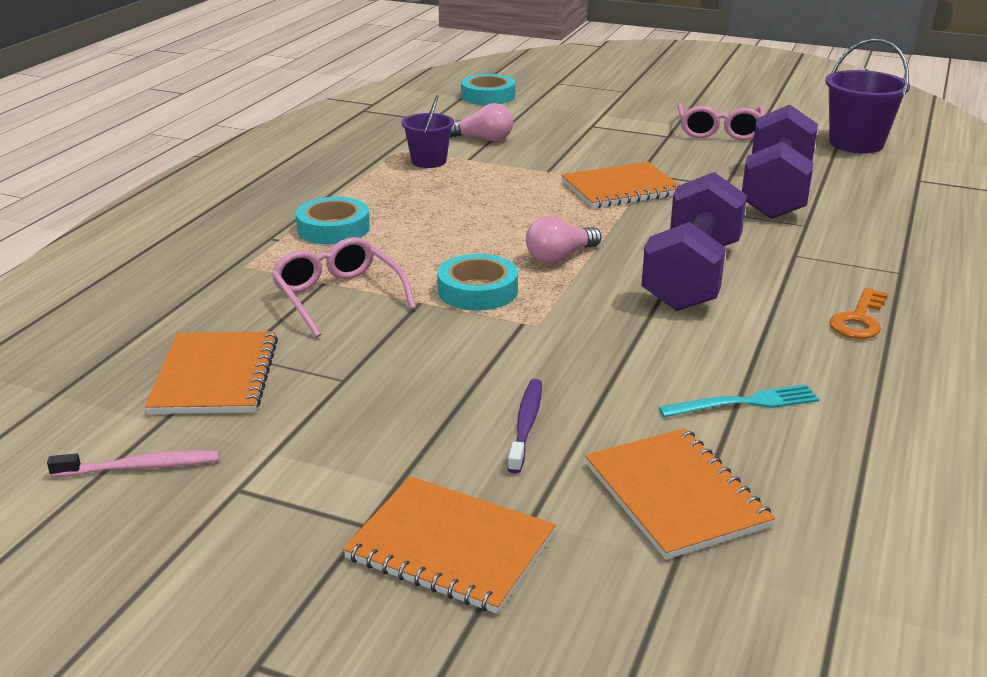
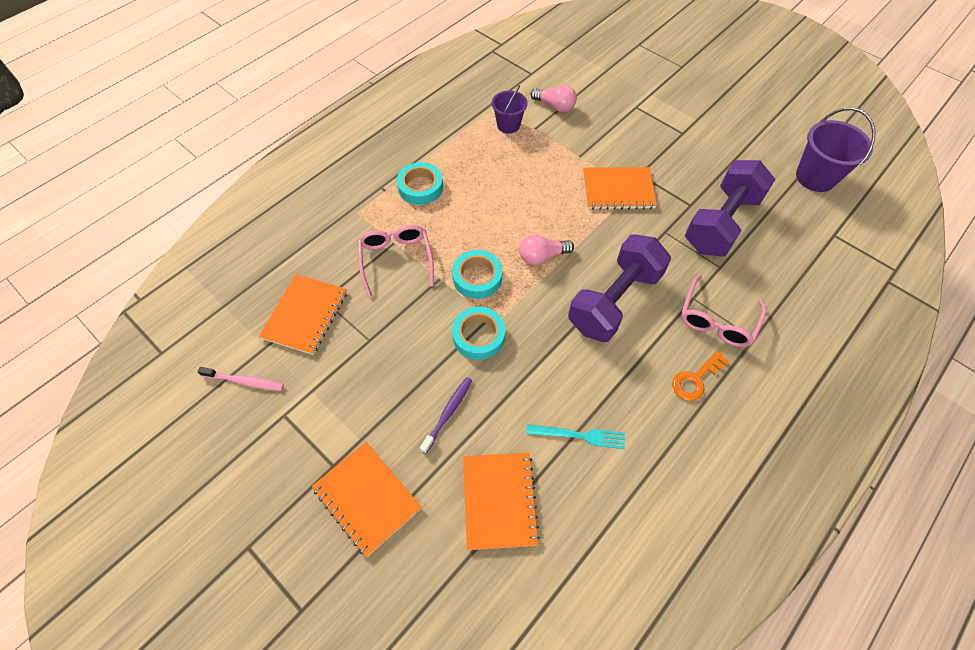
camera: 20 degrees right, 30 degrees up
turquoise tape [461,74,515,105] -> turquoise tape moved to [452,307,505,360]
pink glasses [677,103,765,141] -> pink glasses moved to [681,275,766,347]

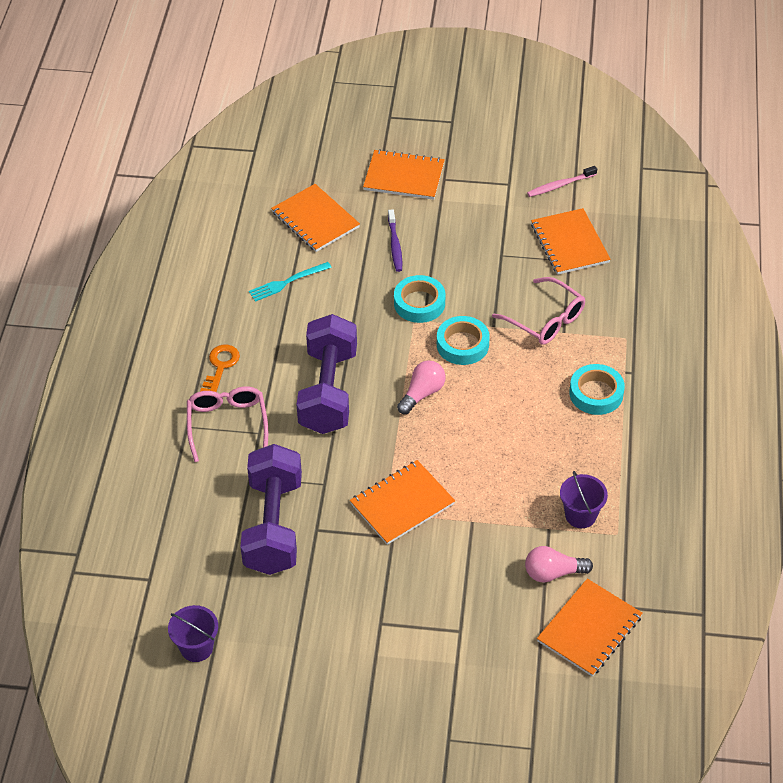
camera: 145 degrees right, 10 degrees down
purple bucket [796,108,875,192] -> purple bucket [168,605,218,662], size x0.63
none -> orange notebook [537,579,643,677]

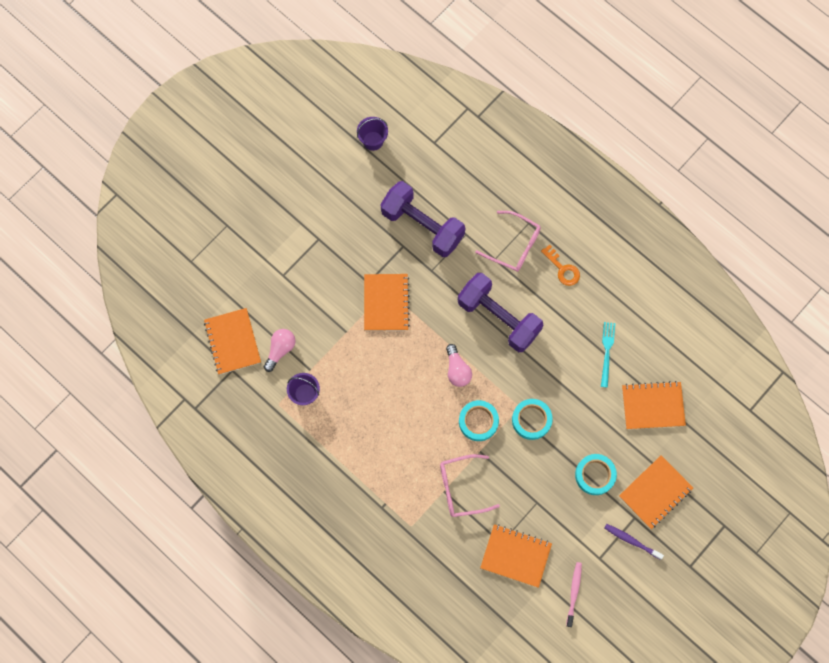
camera: 125 degrees right, 25 degrees up
purple toothbrush [388,209,402,272] -> purple toothbrush moved to [605,524,664,560]
turquoise tape [569,364,625,415] -> turquoise tape moved to [575,454,617,495]

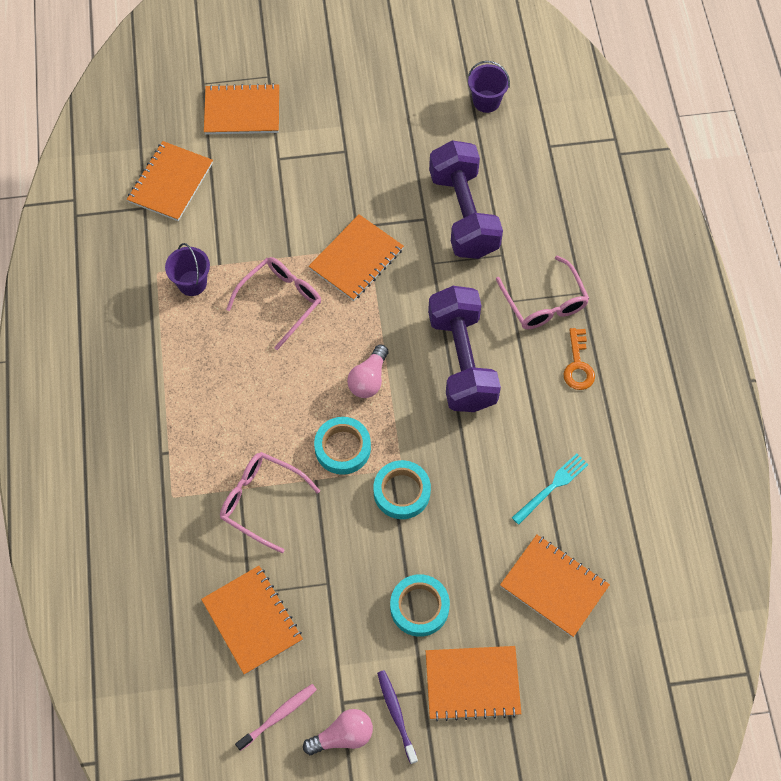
camera: 40 degrees right, 10 degrees down
pink light bulb [264,329,296,372] -> pink light bulb moved to [303,709,373,755]
none -> orange notebook [204,83,279,134]
none -> pink glasses [226,257,321,350]

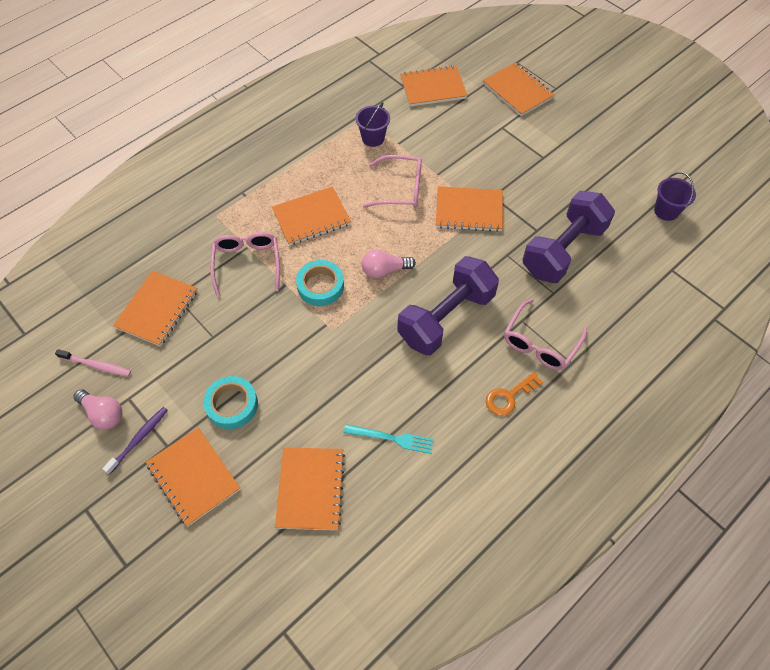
camera: 55 degrees right, 5 degrees down
turquoise tape [374,460,431,519] -> none
none -> orange notebook [272,186,351,245]

